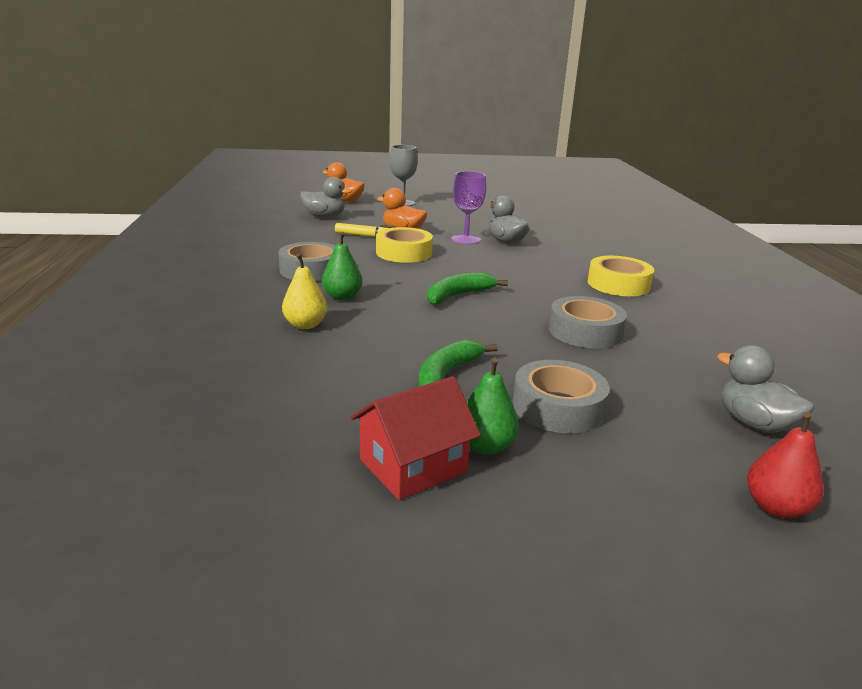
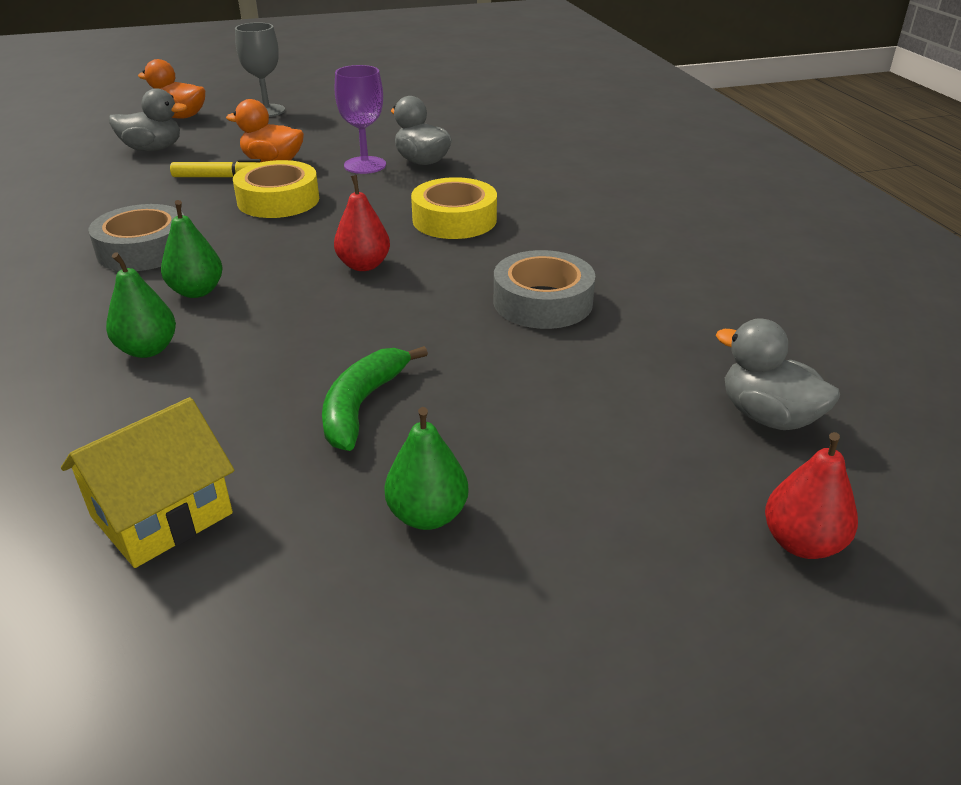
camera: 10 degrees left, 10 degrees up
yellow pear [282,254,327,329] -> green pear [106,252,176,358]
red house [351,376,481,500] -> none
green banana [427,272,508,305] -> red pear [334,175,390,271]
grey tape [513,360,610,433] -> none
yellow tape [588,256,654,296] -> yellow tape moved to [411,177,497,239]
none -> yellow house [61,397,234,568]

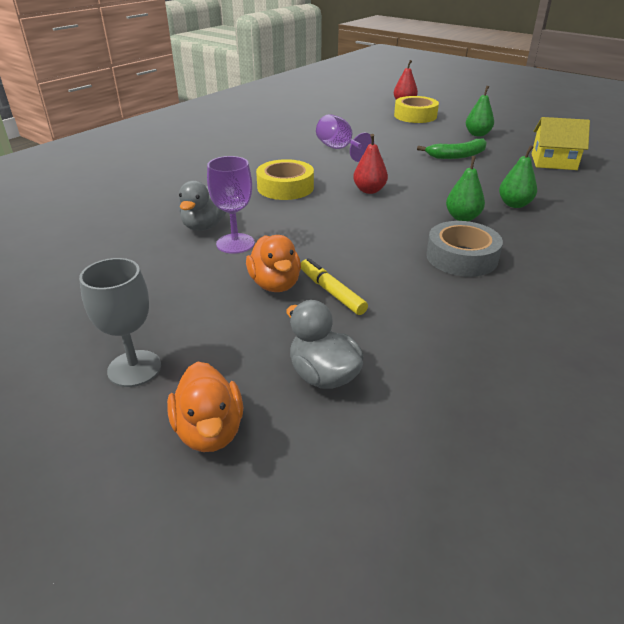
camera: 125 degrees left, 0 degrees up
yellow tape [233,160,319,218] -> yellow tape moved to [394,96,439,123]
grey tape [494,250,596,329] -> purple goblet [316,114,371,162]
grey duck [716,319,840,430] -> none

